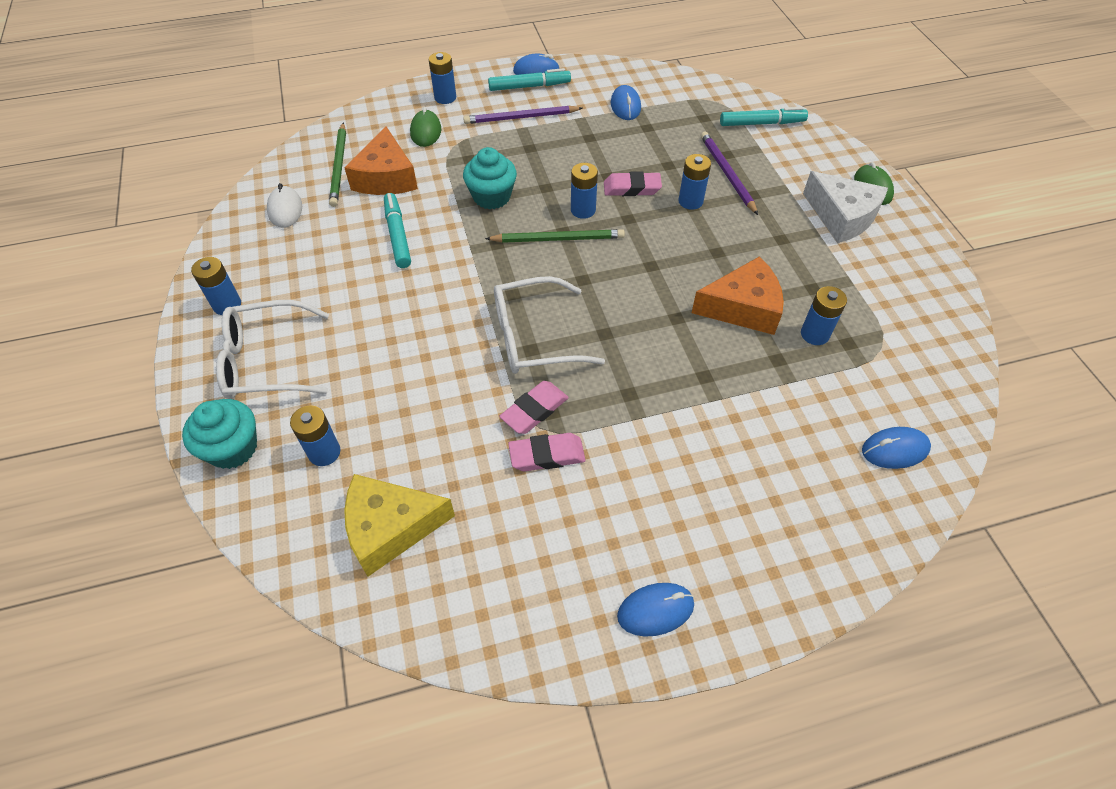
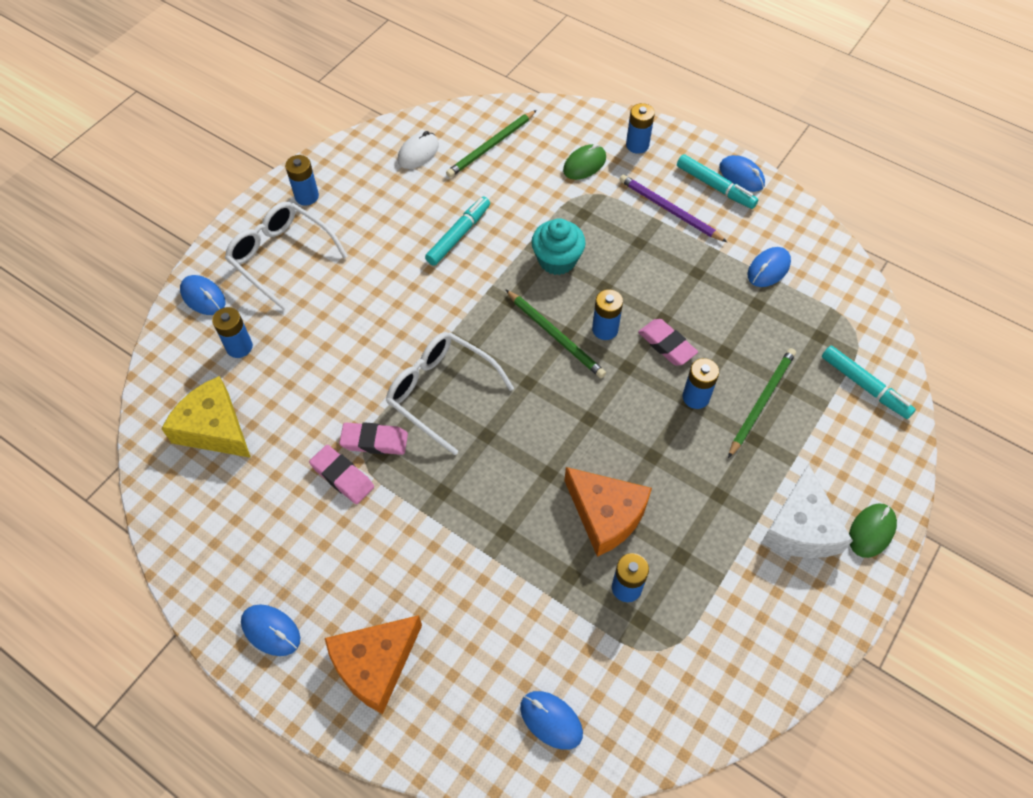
camera: 50 degrees right, 5 degrees up
turquoise cupcake [182,399,257,469] -> blue mouse [180,275,225,315]
orange cheese [344,126,418,195] -> orange cheese moved to [325,615,422,714]
purple pencil [701,131,758,215] -> green pencil [728,348,796,458]

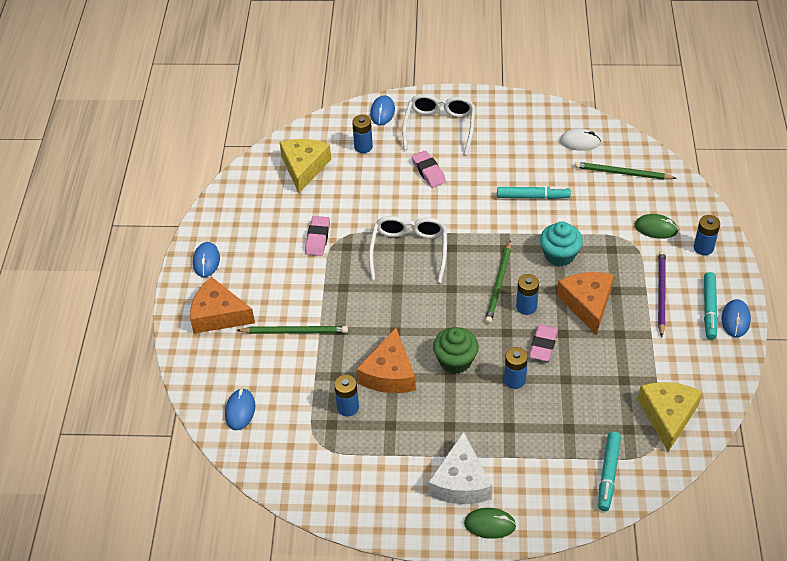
camera: 60 degrees right, 10 degrees down
blue battery [285,155,319,206] -> none
pink eraser [339,422,408,455] -> pink eraser moved to [411,150,446,188]
green pencil [728,348,796,458] -> green pencil moved to [236,326,348,334]
blue mouse [748,247,791,287] -> none
white cheese [761,463,853,558] -> white cheese turned 60 degrees counterclockwise [428,431,492,504]
none -> green cupcake [433,327,479,374]
none -> orange cheese [557,272,614,335]
none -> yellow cheese [638,382,703,452]

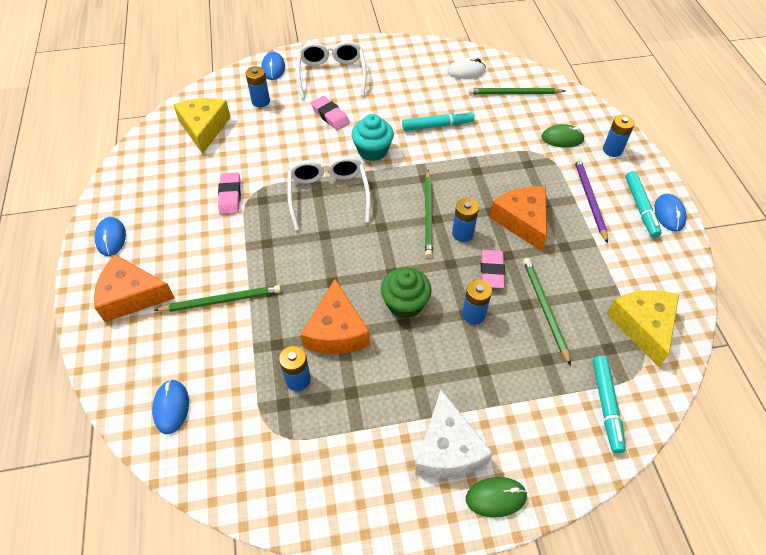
camera: 15 degrees left, 5 degrees up
turquoise cupcake [540,222,583,266] -> turquoise cupcake moved to [351,114,394,161]
none -> green pencil [523,258,571,366]

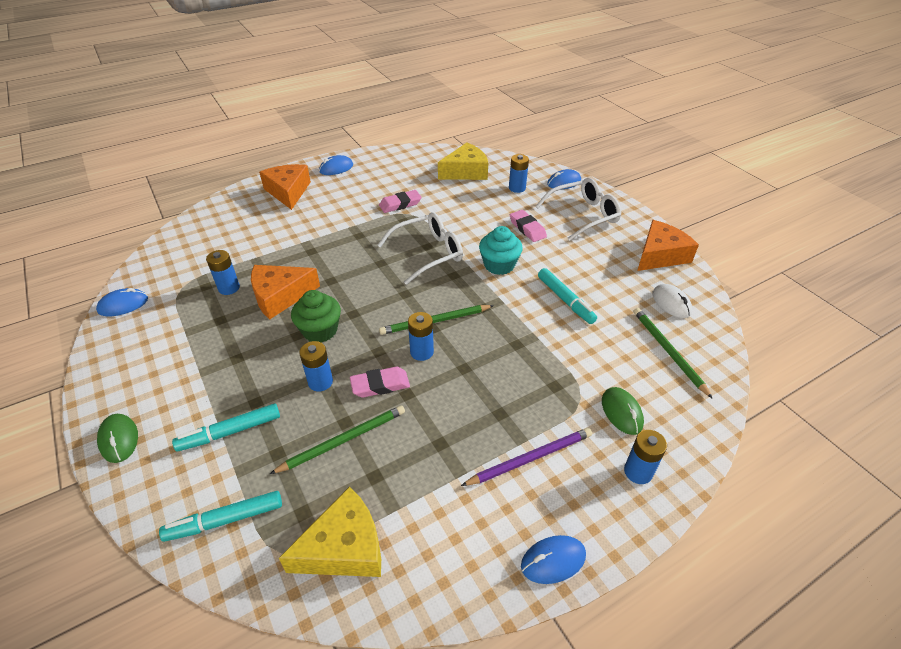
camera: 70 degrees right, 10 degrees down
blue mouse [152,379,189,434] -> blue mouse moved to [96,288,148,316]
green pencil [154,285,281,312] -> none
pink eraser [311,96,350,130] -> pink eraser turned 60 degrees counterclockwise [510,210,547,242]
white cheese [415,390,493,478] -> none
orange cheese [489,186,547,252] -> orange cheese moved to [637,220,699,271]
turquoise marker [625,171,662,238] -> turquoise marker moved to [172,404,280,451]

